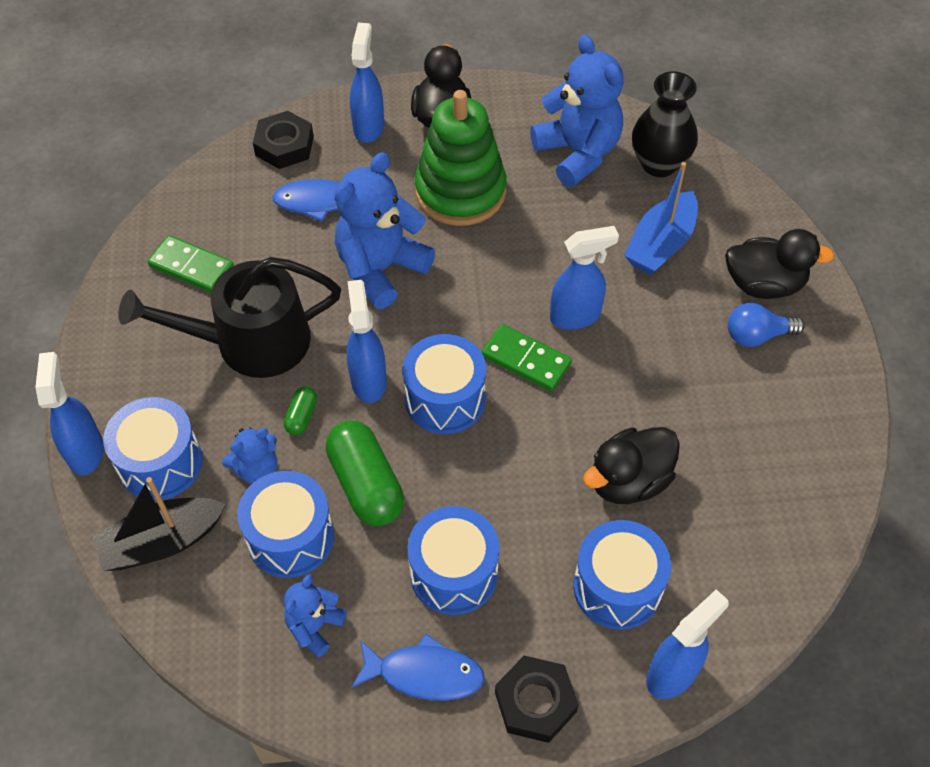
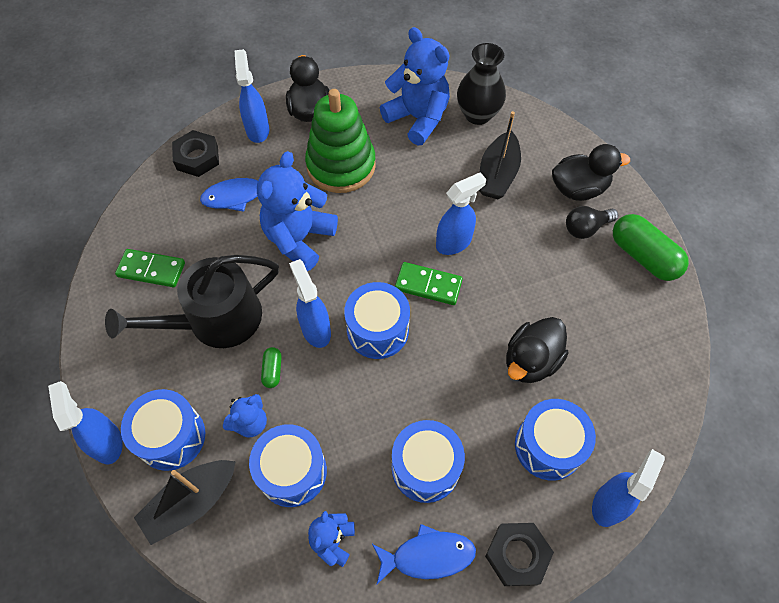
camera: 15 degrees left, 5 degrees up
green capsule [326,420,404,526] -> green capsule moved to [613,214,689,281]
blue boat [624,162,698,275] -> black boat [479,111,521,199]
blue light bulb [728,303,805,347] -> black light bulb [566,206,618,239]

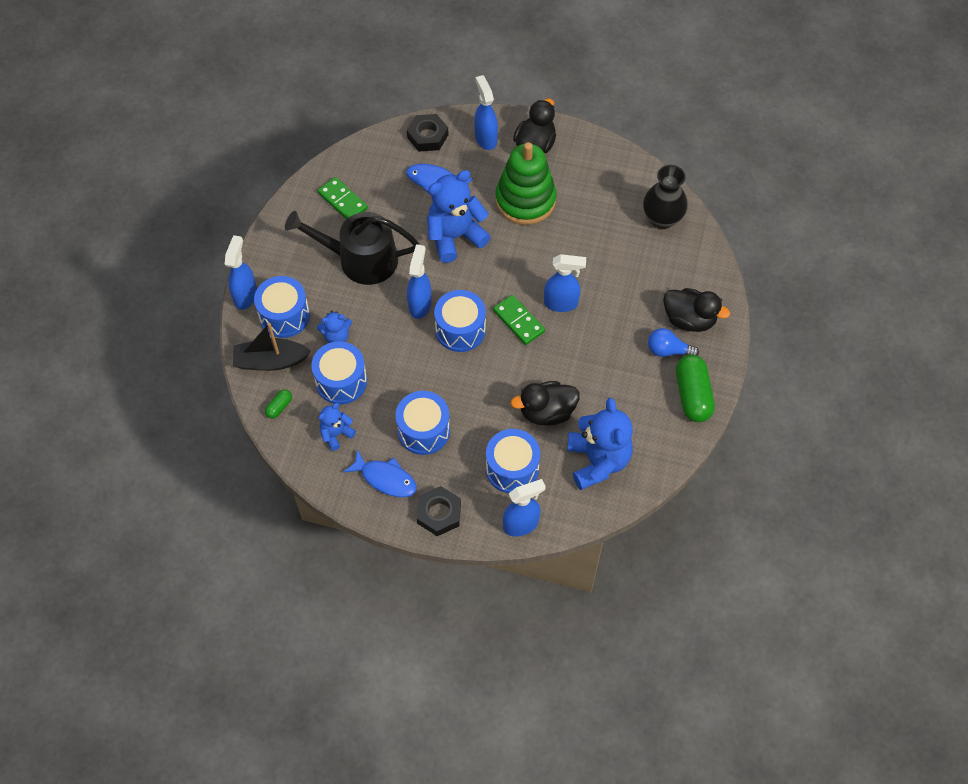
camera: 35 degrees right, 0 degrees up
blue spray bottle [235,49,269,143] -> blue spray bottle turned 45 degrees counterclockwise [474,75,498,150]
green capsule [261,347,282,388] -> green capsule moved to [265,389,292,418]
blue teddy bear [380,27,450,146] -> blue teddy bear moved to [567,398,633,490]
black boat [479,111,521,199] -> none
black light bulb [566,206,618,239] -> blue light bulb [648,328,699,357]

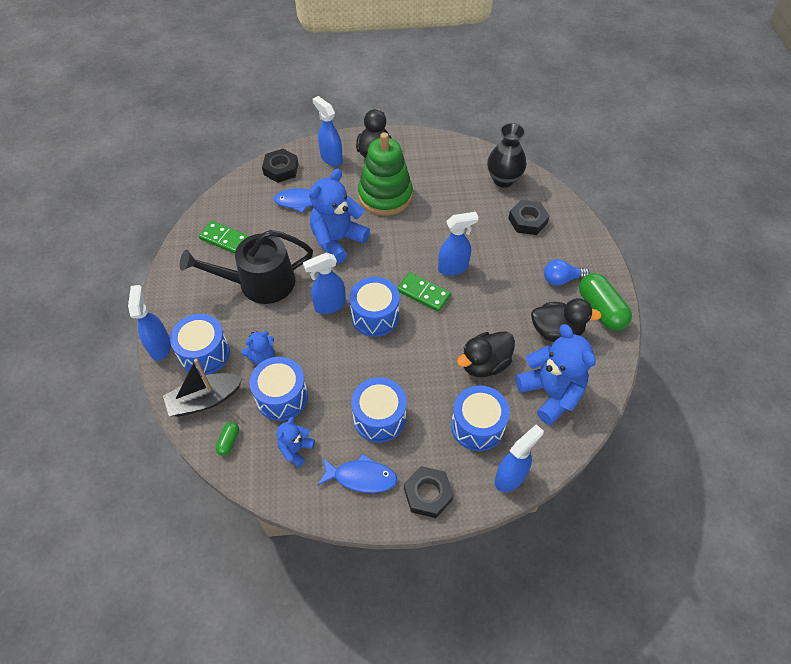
camera: 20 degrees left, 5 degrees down
blue spray bottle [407,244,432,319] -> blue spray bottle turned 105 degrees counterclockwise [303,253,346,314]
black duck [663,288,730,332] -> black duck moved to [531,298,602,342]
none -> black nut [508,200,549,235]

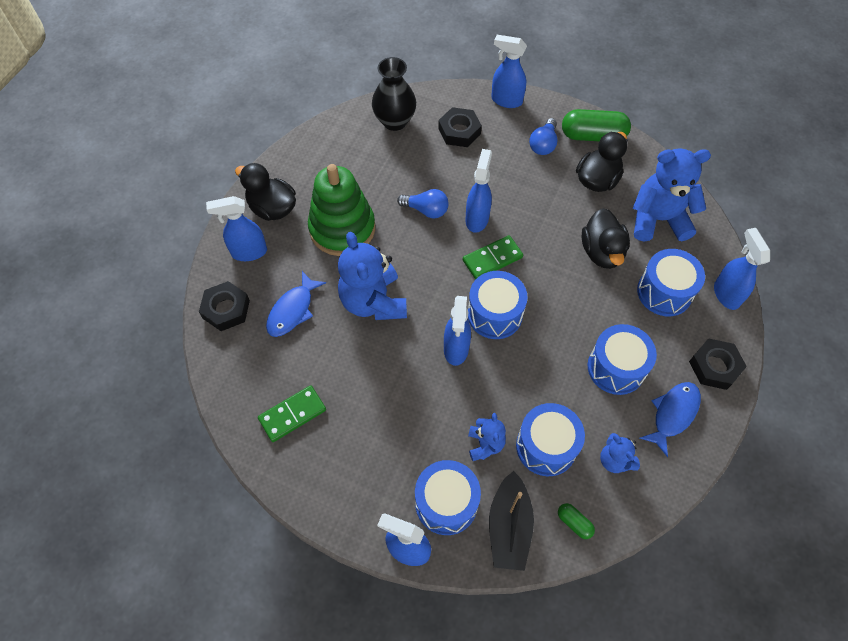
camera: 60 degrees left, 5 degrees up
black watering can [180,230,313,304] -> none
none -> blue light bulb [397,189,449,218]
none -> blue spray bottle [491,35,527,108]

